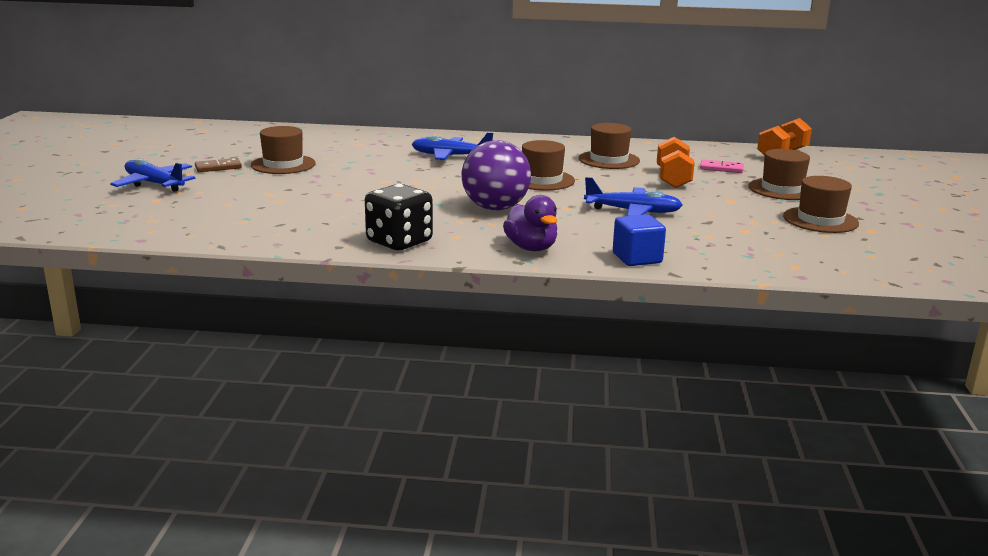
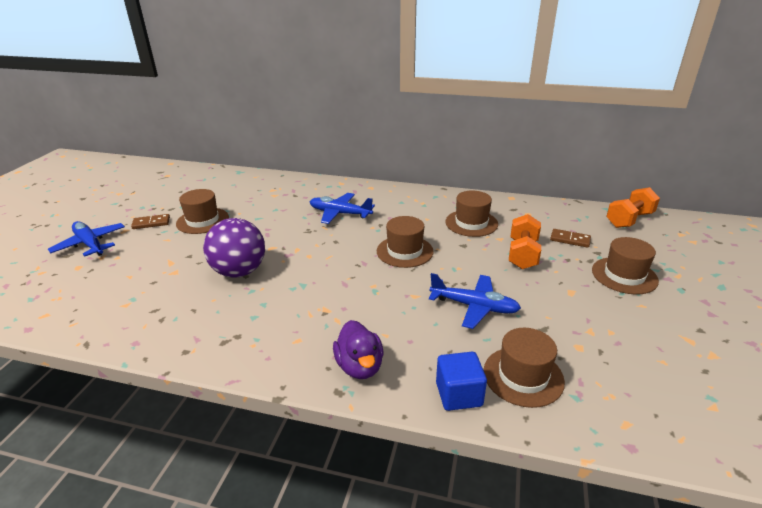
camera: 10 degrees right, 10 degrees up
black dice [365,184,433,250] -> none
purple ball [462,140,531,210] -> purple ball moved to [203,218,265,278]
pink domino [700,159,744,173] -> brown domino [550,229,591,248]
brown hat [783,176,859,233] -> brown hat moved to [484,328,565,408]

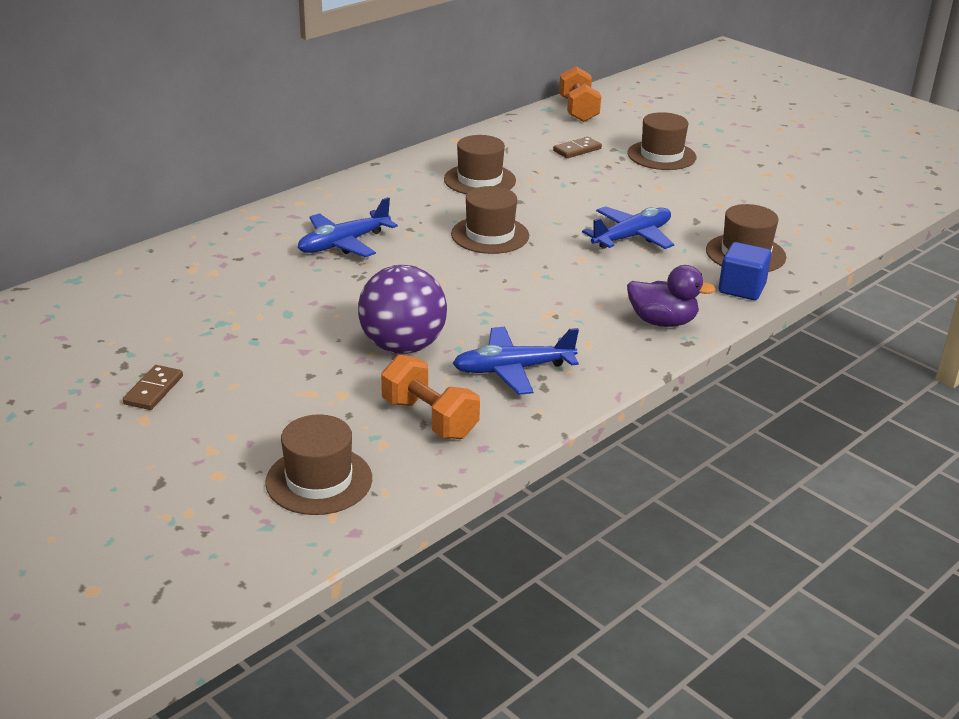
camera: 60 degrees left, 0 degrees up
blue plane [48,221,125,256] -> blue plane moved to [453,327,579,395]
brown hat [176,189,229,234] -> brown hat moved to [265,414,372,515]
orange dumbbell [509,214,541,269] -> orange dumbbell moved to [381,355,480,439]

